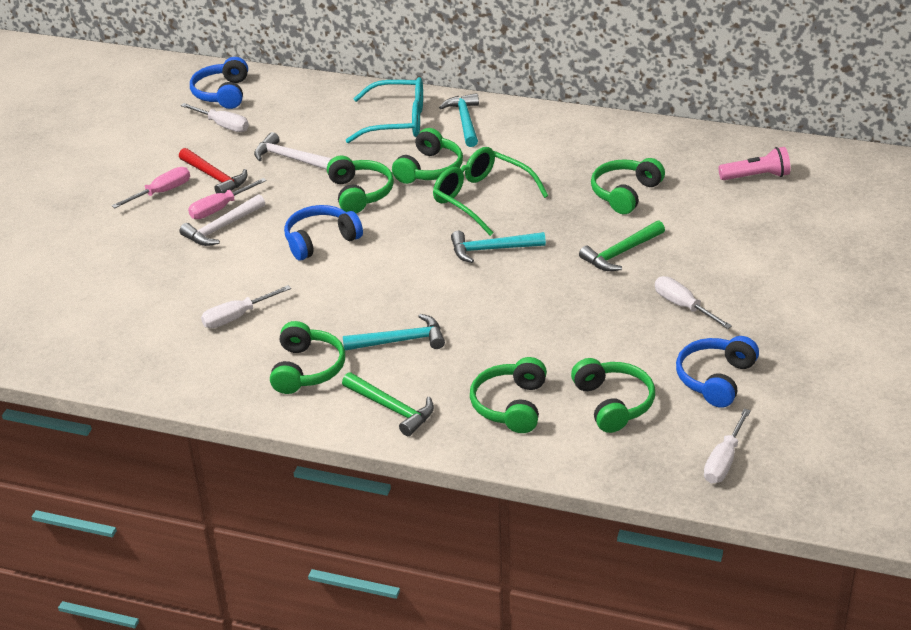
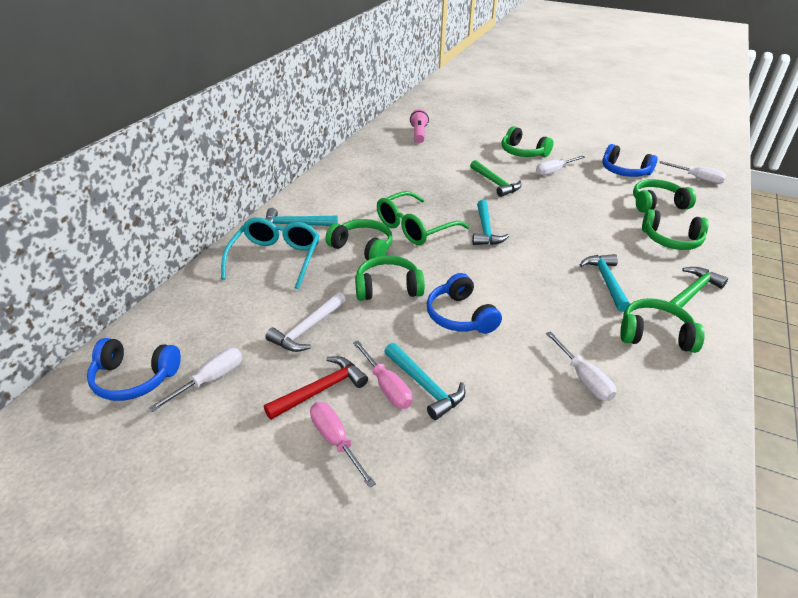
camera: 85 degrees left, 0 degrees up
white hammer [179,194,265,246] -> turquoise hammer [384,343,466,420]
green headphones [591,158,665,214] -> green headphones moved to [502,126,554,157]

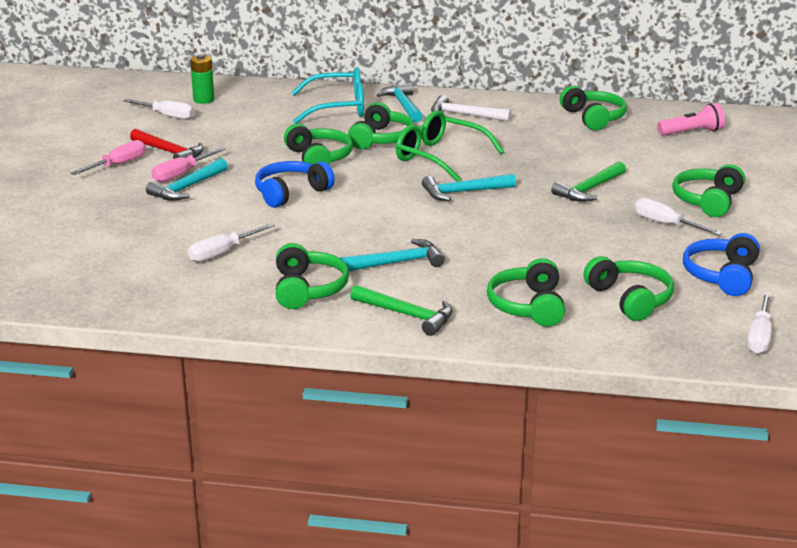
camera: 75 degrees right, 10 degrees down
blue headphones [87,338,181,401] -> none
white hammer [265,292,346,352] -> white hammer moved to [431,95,512,122]
none -> green battery [190,54,214,104]
none -> green headphones [560,86,627,130]

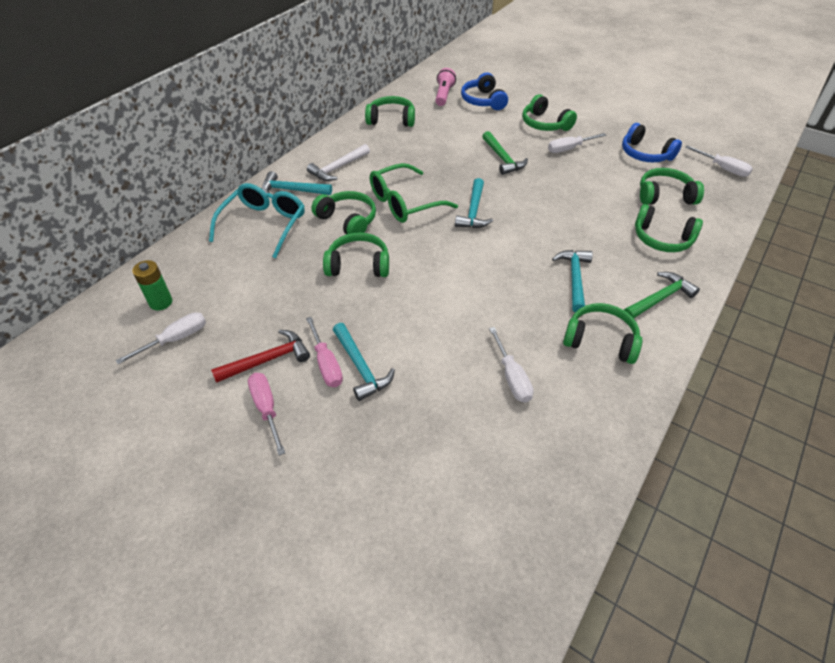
camera: 65 degrees left, 20 degrees up
blue headphones [255,161,335,208] -> blue headphones moved to [461,73,508,110]

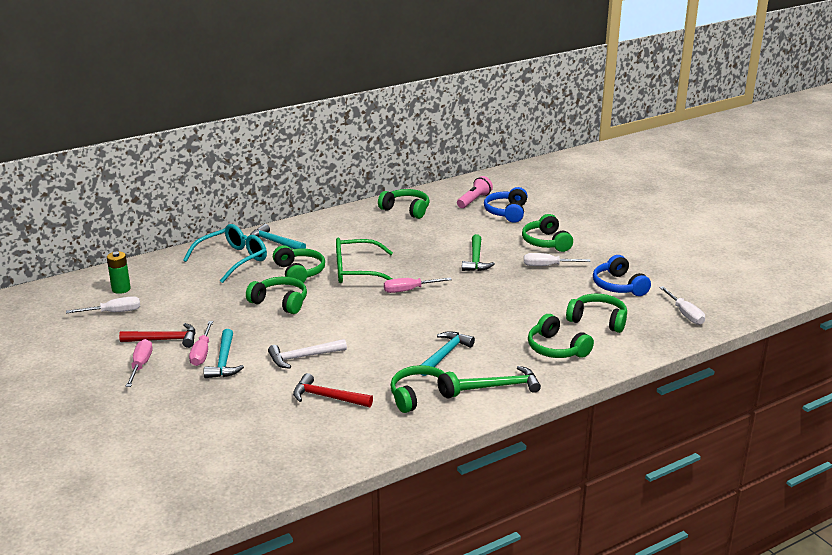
camera: 25 degrees right, 20 degrees down
white hammer [307,144,370,181] -> white hammer moved to [268,339,347,369]
turquoise hammer [455,178,493,228] -> pink screwdriver [384,277,452,293]
white screwdriver [489,327,534,403] -> red hammer [293,373,373,407]
green headphones [563,303,642,364] -> green headphones turned 75 degrees counterclockwise [390,365,460,413]

